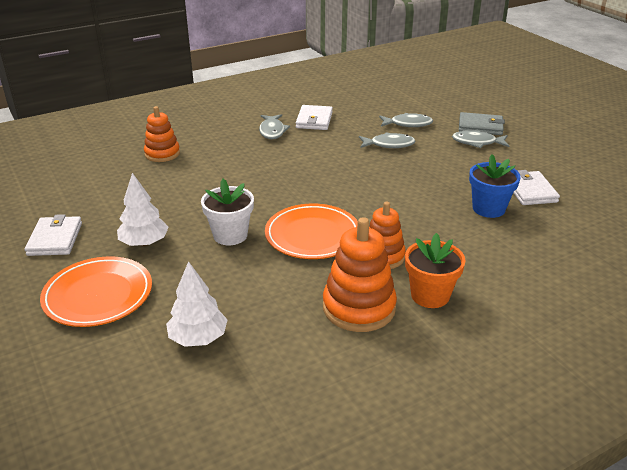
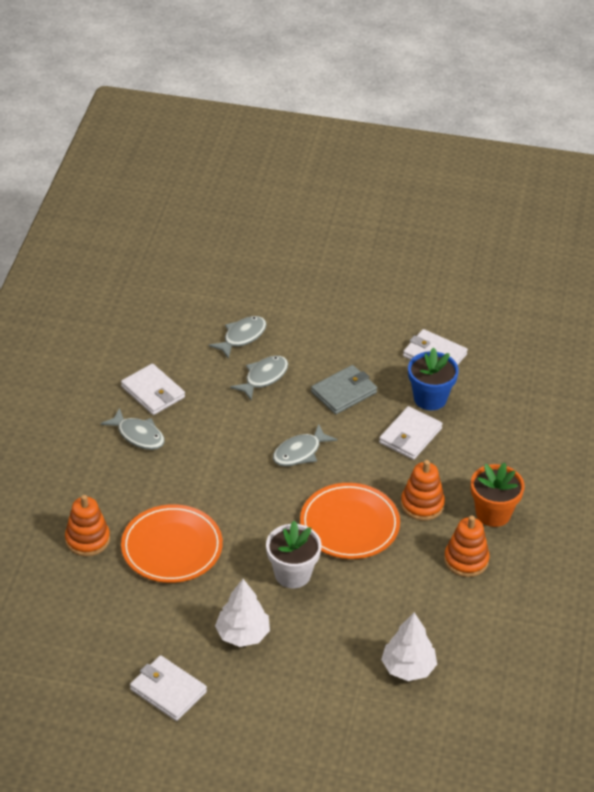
camera: 50 degrees left, 10 degrees up
orange plate [40,256,152,327] -> orange plate moved to [121,504,223,583]
orange stacking toy [323,217,397,332] -> orange stacking toy [444,516,490,577], size x0.66
grey fish [452,130,509,148] -> grey fish moved to [273,424,337,466]
grey wallet [459,112,505,135] -> grey wallet moved to [311,365,377,414]
none -> white wallet [379,406,442,460]

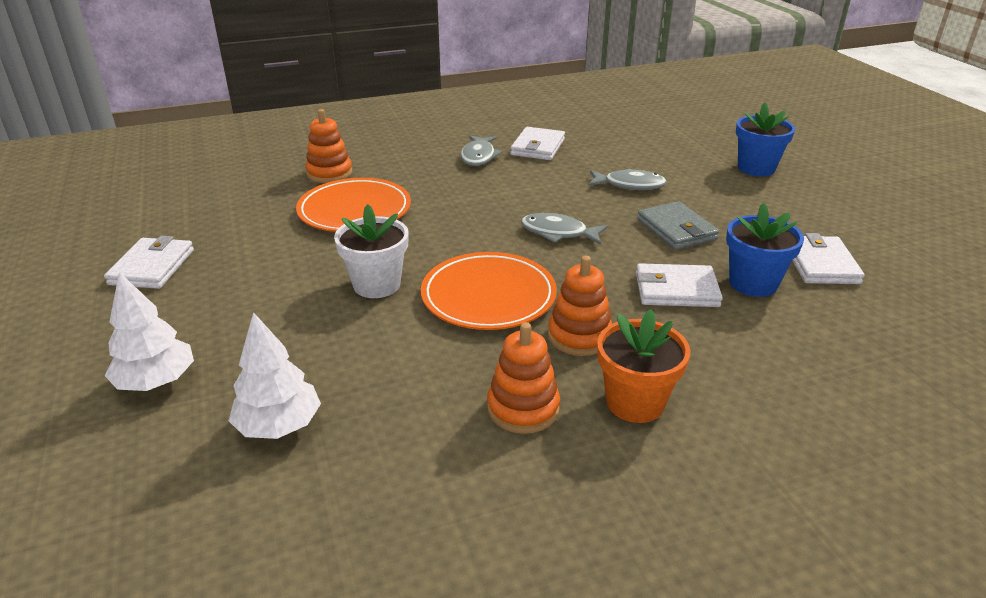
camera: 60 degrees right, 10 degrees down
grey fish [209,316,267,359] -> none
white tree [215,579,270,647] -> white tree moved to [105,272,194,391]
grey wallet [311,365,377,414] -> grey wallet turned 45 degrees clockwise [637,201,719,250]
none -> blue flower pot [736,102,795,176]

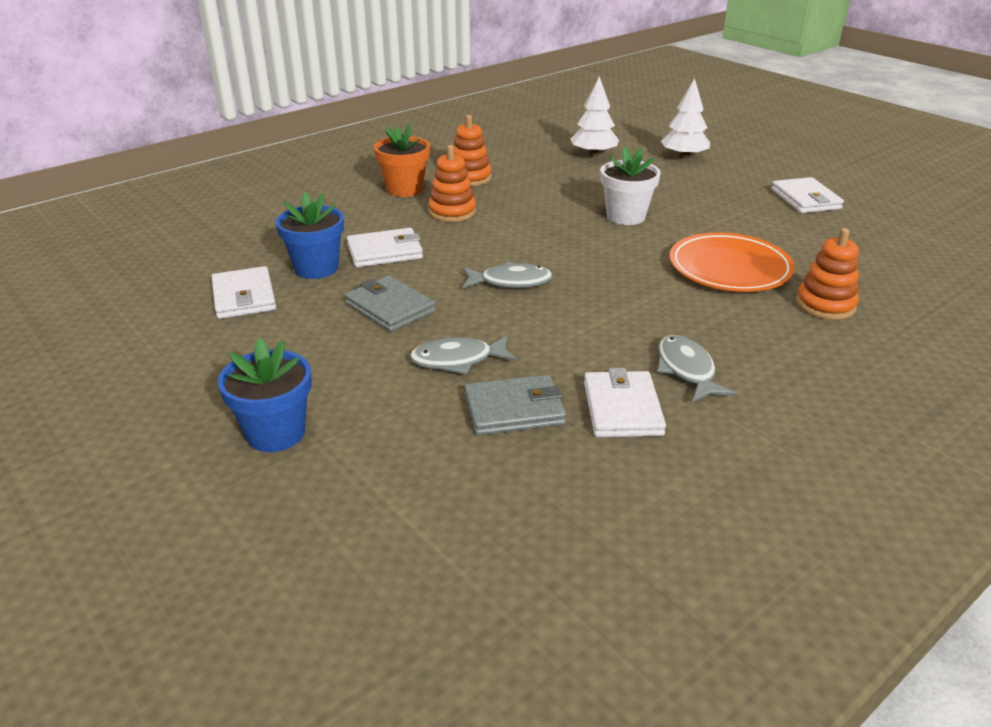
camera: 160 degrees right, 0 degrees up
orange plate [421,252,557,330] -> none
none -> grey wallet [465,375,566,435]

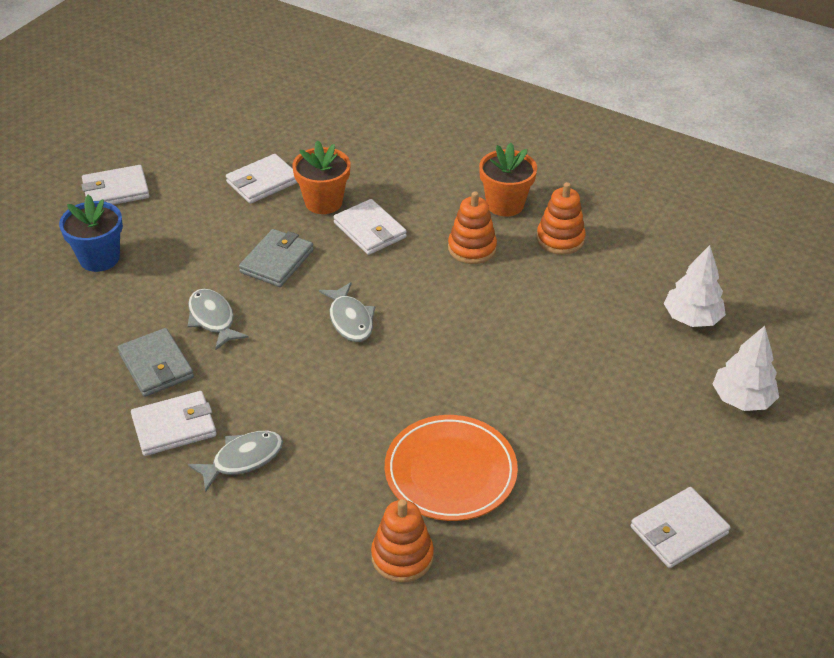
camera: 70 degrees right, 10 degrees up
blue flower pot [276,192,344,279] -> orange flower pot [293,140,350,214]
white flower pot [600,147,661,225] -> none
none -> white wallet [81,165,150,205]

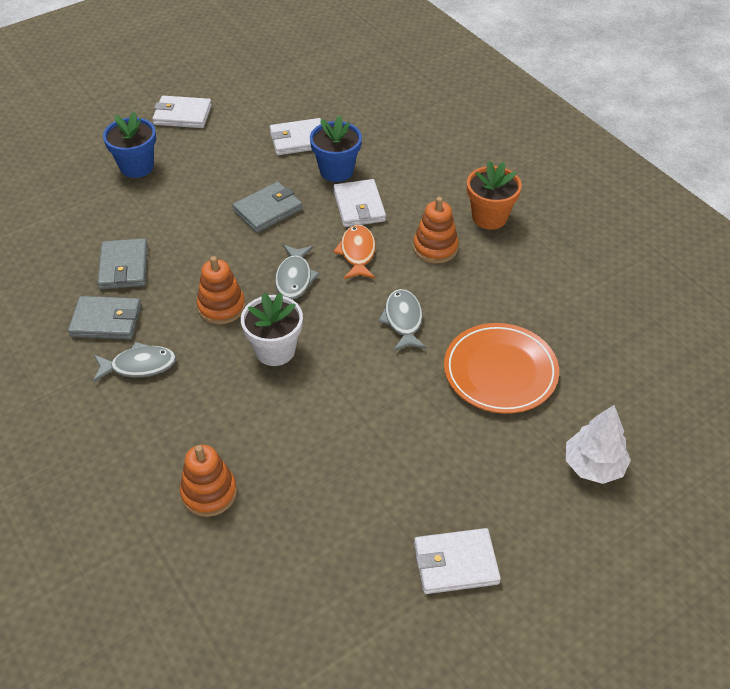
camera: 25 degrees right, 5 degrees up
white wallet [131,391,217,456] -> grey wallet [68,296,141,339]
grey fish [188,289,249,350] -> grey fish moved to [378,289,427,351]
orange flower pot [293,140,350,214] -> blue flower pot [310,115,362,182]
orange plate [385,415,518,521] -> orange plate moved to [444,323,559,414]
orange stacking toy [537,182,586,255] -> orange stacking toy moved to [197,256,245,324]
white tree [664,245,726,327] -> none
none -> white flower pot [241,293,303,366]
none -> orange fish [333,224,376,279]

